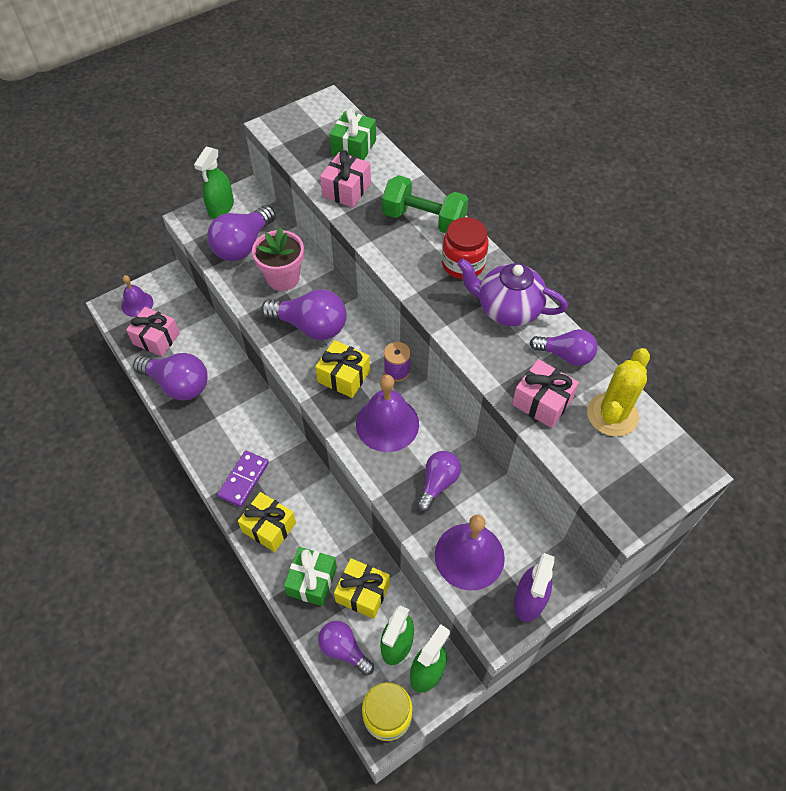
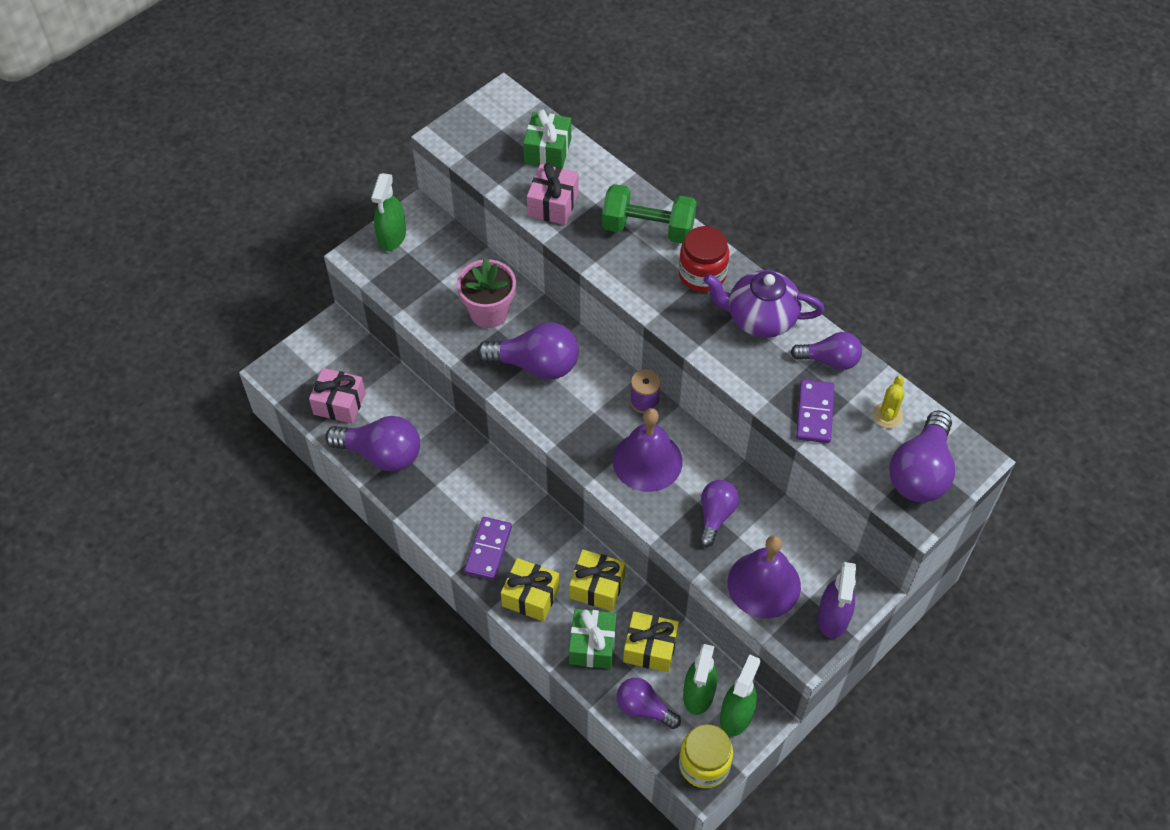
camera: 10 degrees left, 0 degrees up
purple bell [121,275,153,317] -> none
purple light bulb [207,205,276,261] -> purple light bulb moved to [889,410,955,502]
yellow gift [315,340,370,398] -> yellow gift moved to [569,550,626,611]
pink gift [512,359,579,428] -> purple domino [796,380,834,443]
yellow cactus [587,348,650,437] -> yellow cactus [873,376,904,428], size x0.57

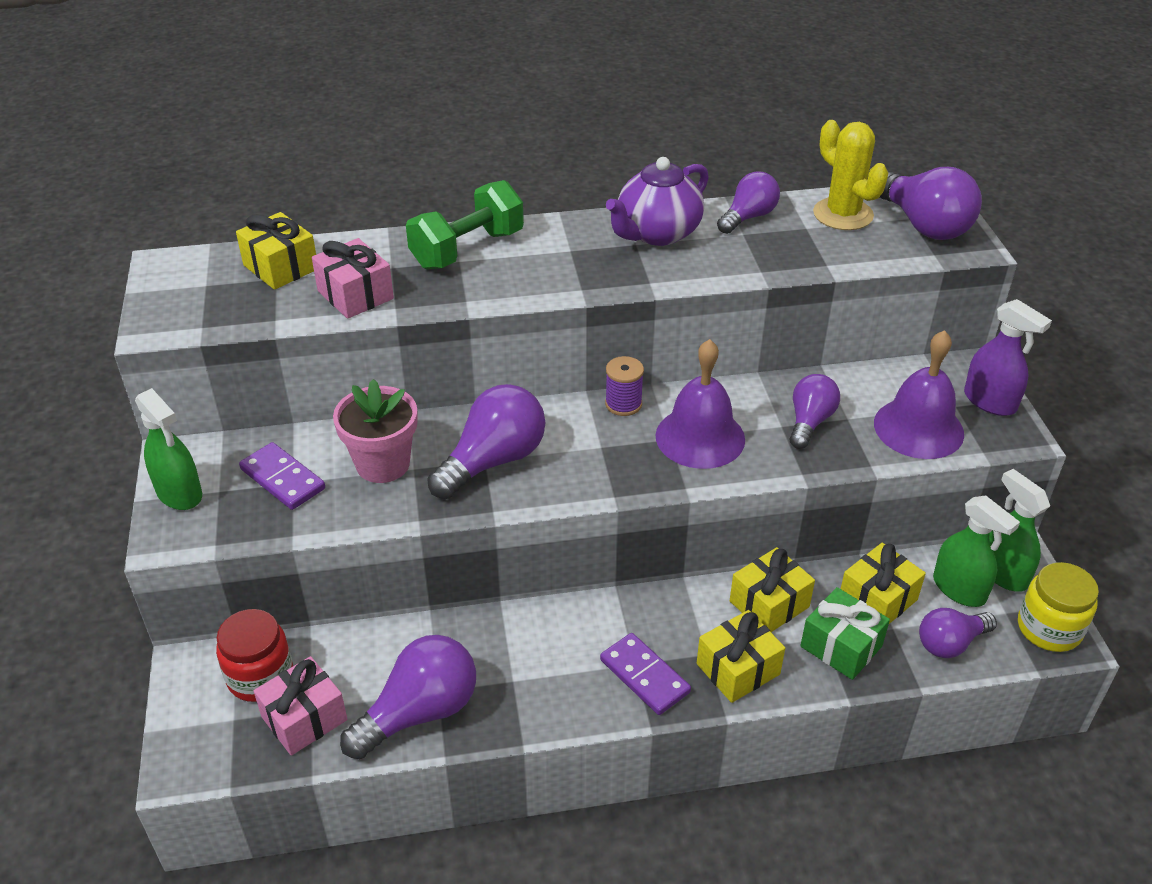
camera: 55 degrees left, 15 degrees down
green gift [523,109,571,169] -> yellow gift [236,212,316,290]
red jar [679,226,729,292] -> red jar moved to [216,609,293,702]
purple light bulb [699,480,739,547] -> purple light bulb turned 60 degrees clockwise [790,374,840,449]
purple domino [796,380,834,443] -> purple domino moved to [239,442,325,510]
yellow cactus [873,376,904,428] -> yellow cactus [813,120,888,230], size x1.74

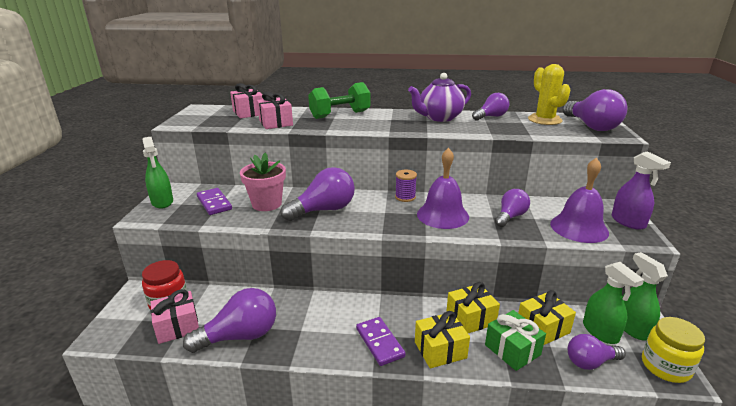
camera: 15 degrees right, 15 degrees down
yellow gift [236,212,316,290] -> pink gift [230,83,263,119]

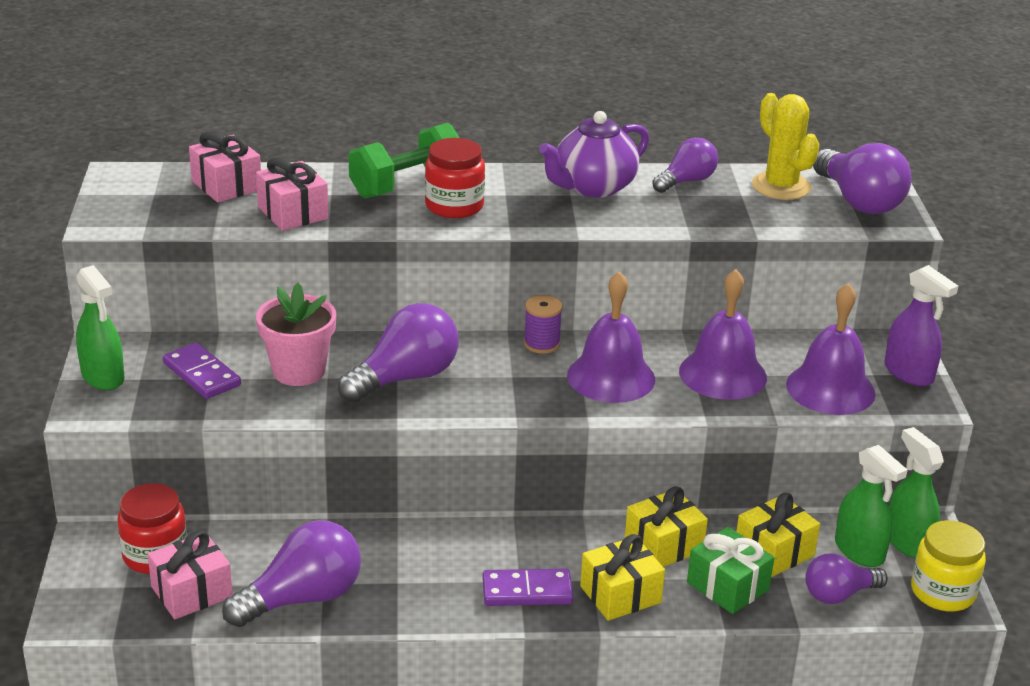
camera: 10 degrees left, 5 degrees up
purple domino [356,317,406,366] -> purple domino turned 60 degrees counterclockwise [482,569,573,606]
purple light bulb [495,189,530,227] -> purple bell [679,269,767,400]
none -> red jar [425,138,485,218]

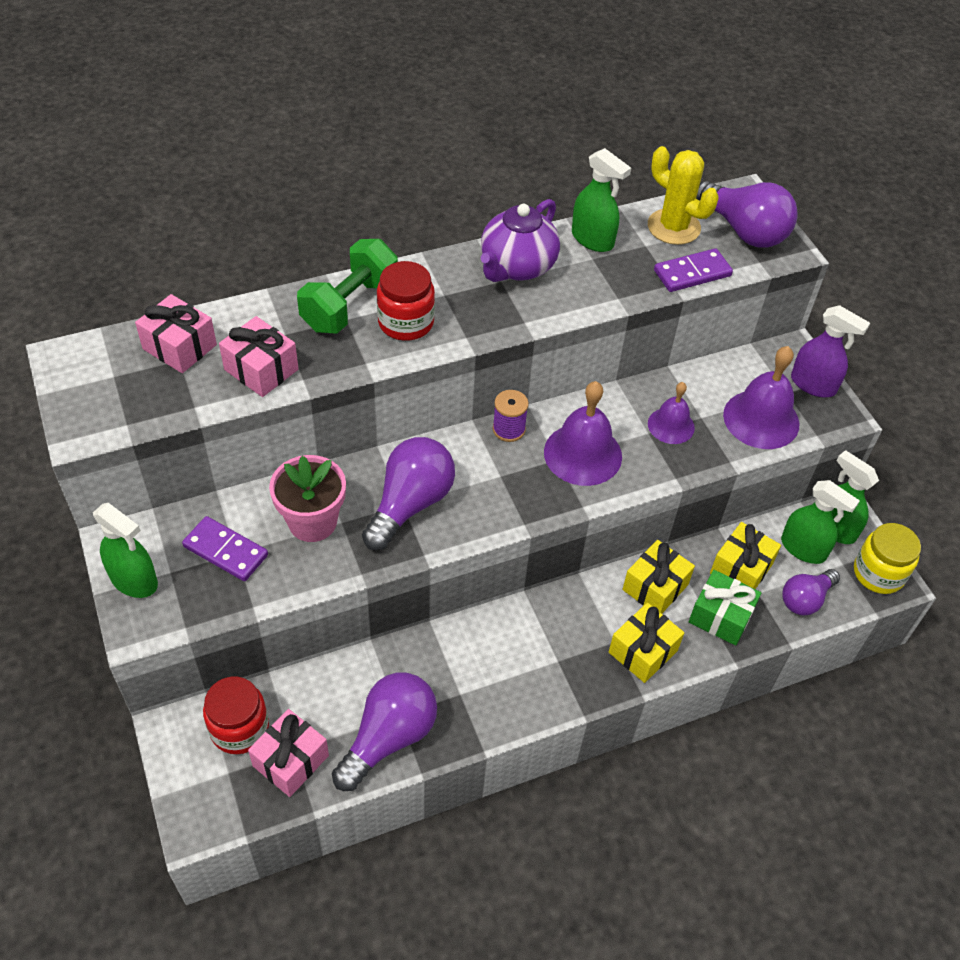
camera: 20 degrees left, 20 degrees up
purple domino [482,569,573,606] -> purple domino moved to [654,248,733,292]
purple light bulb [652,137,718,193] -> green spray bottle [572,148,631,252]
purple bell [679,269,767,400] -> purple bell [648,382,695,444], size x0.61

